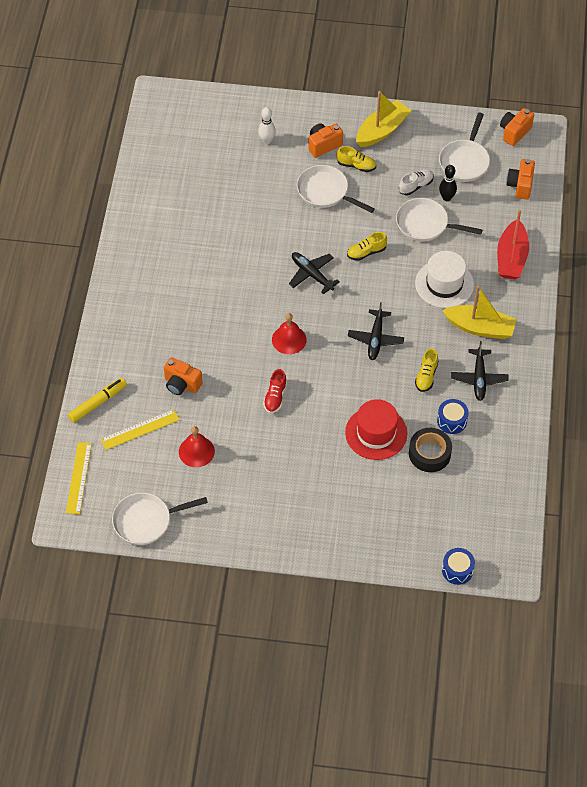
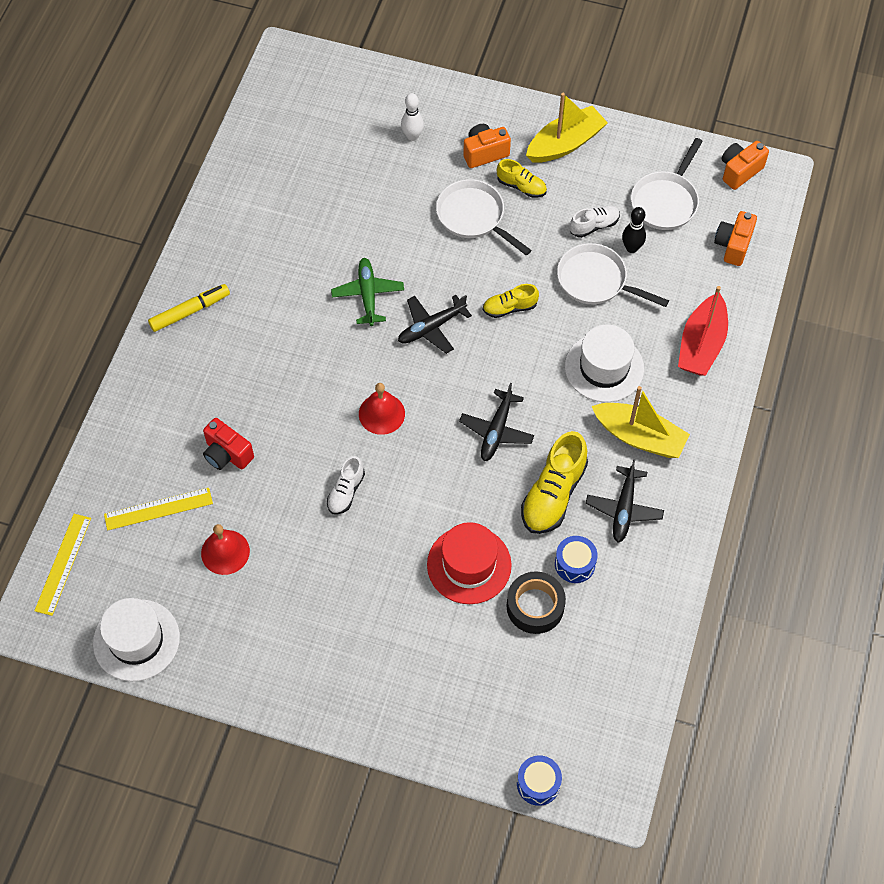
camera: 10 degrees right, 5 degrees up
yellow marker [68,378,127,423] -> yellow marker moved to [148,284,230,332]
white pan [112,493,208,545] -> white hat [93,598,180,681]
orange camera [164,357,202,395] -> red camera [203,418,254,470]
red shoe [263,369,287,413] -> white shoe [327,456,365,515]
black plane [289,252,340,294] -> black plane turned 90 degrees counterclockwise [398,295,472,354]
yellow shoe [415,348,438,392] -> yellow shoe [521,431,588,534], size x1.76
none -> green plane [331,258,404,326]

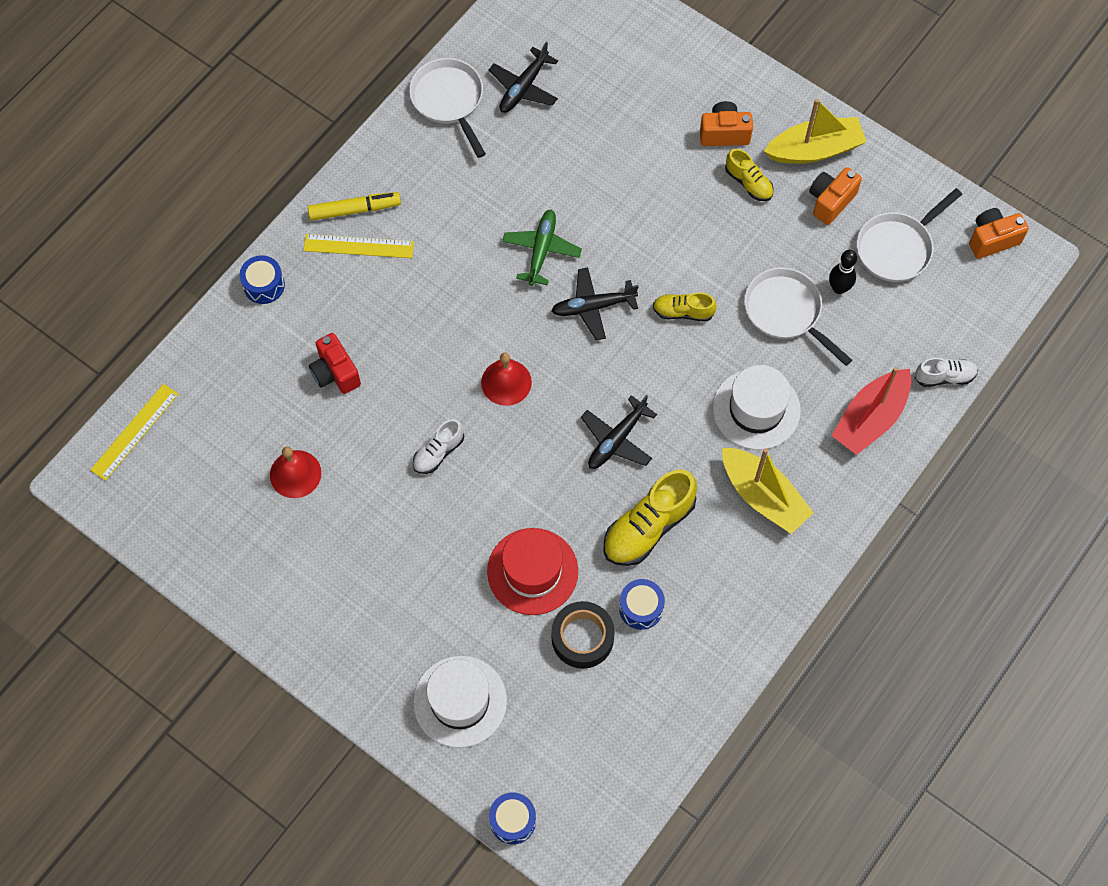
camera: 20 degrees right, 5 degrees up
white hat [93,598,180,681] -> white hat moved to [413,656,507,748]
yellow ruler [104,488,213,531] -> yellow ruler moved to [303,234,414,258]
white bowling pin [401,93,424,141] -> none
white pan [436,179,531,256] -> white pan moved to [409,58,486,158]
white shoe [570,206,620,238] -> white shoe moved to [915,358,978,387]
black plane [586,459,664,543] -> black plane moved to [489,42,558,113]
orange camera [714,211,757,266] -> orange camera moved to [809,167,862,225]
none -> blue drum [239,255,285,304]

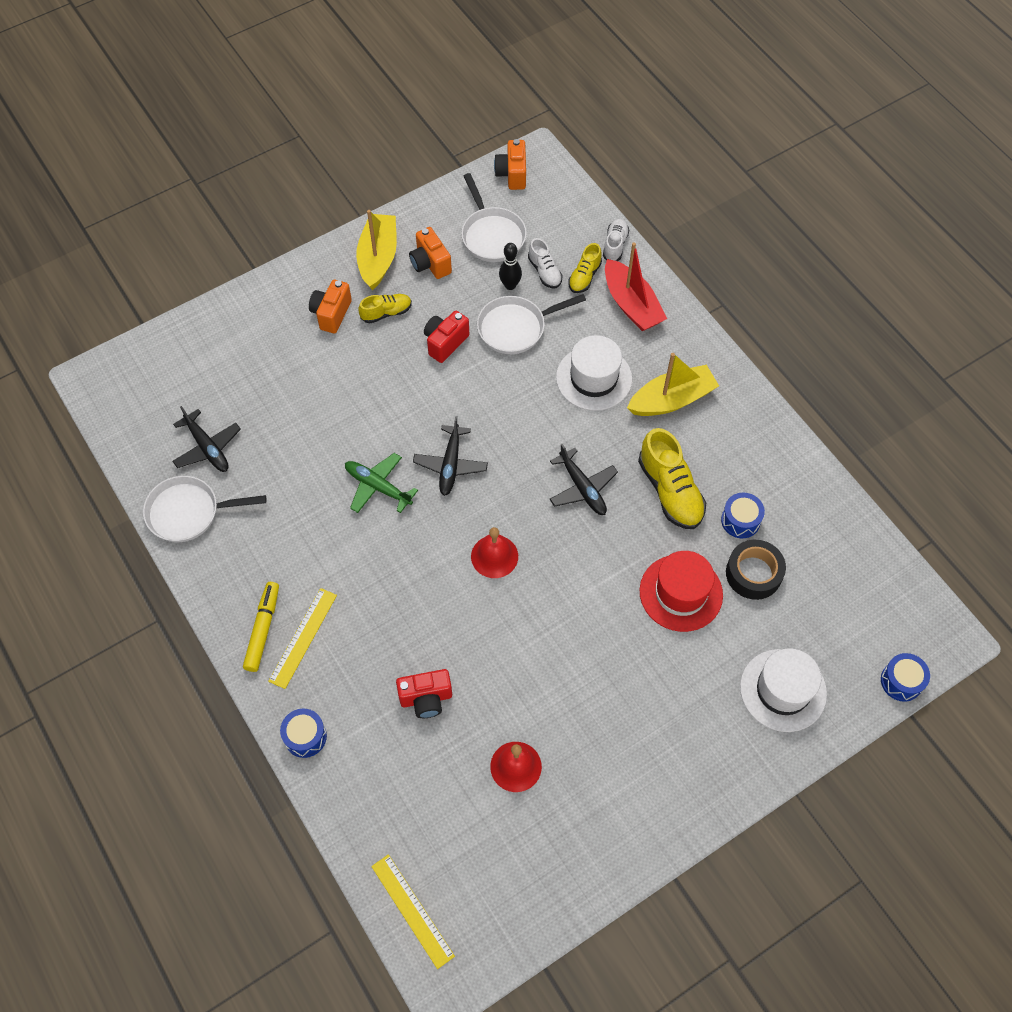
camera: 70 degrees left, 5 degrees down
white shoe [413,419,464,474] -> white shoe moved to [528,238,563,288]
yellow shoe [653,292,717,322] -> yellow shoe moved to [568,243,602,293]
none -> red camera [424,311,469,363]

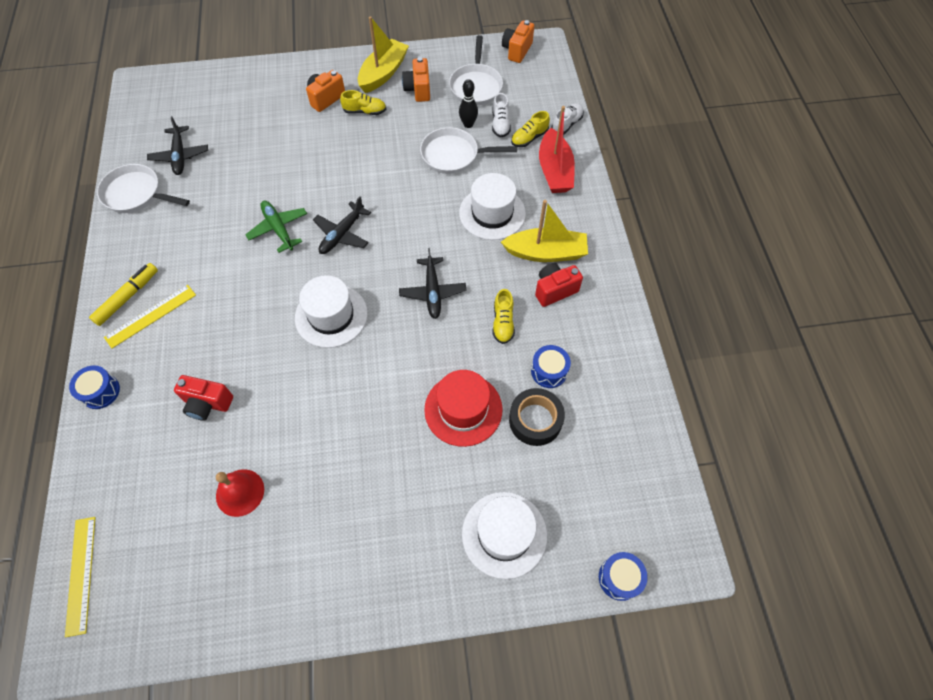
camera: 25 degrees right, 0 degrees up
red camera [424,311,469,363] -> red camera moved to [535,263,583,307]
red bell [471,527,518,578] -> white hat [295,275,368,348]
yellow shoe [638,428,706,529] -> yellow shoe [493,289,515,344], size x0.57

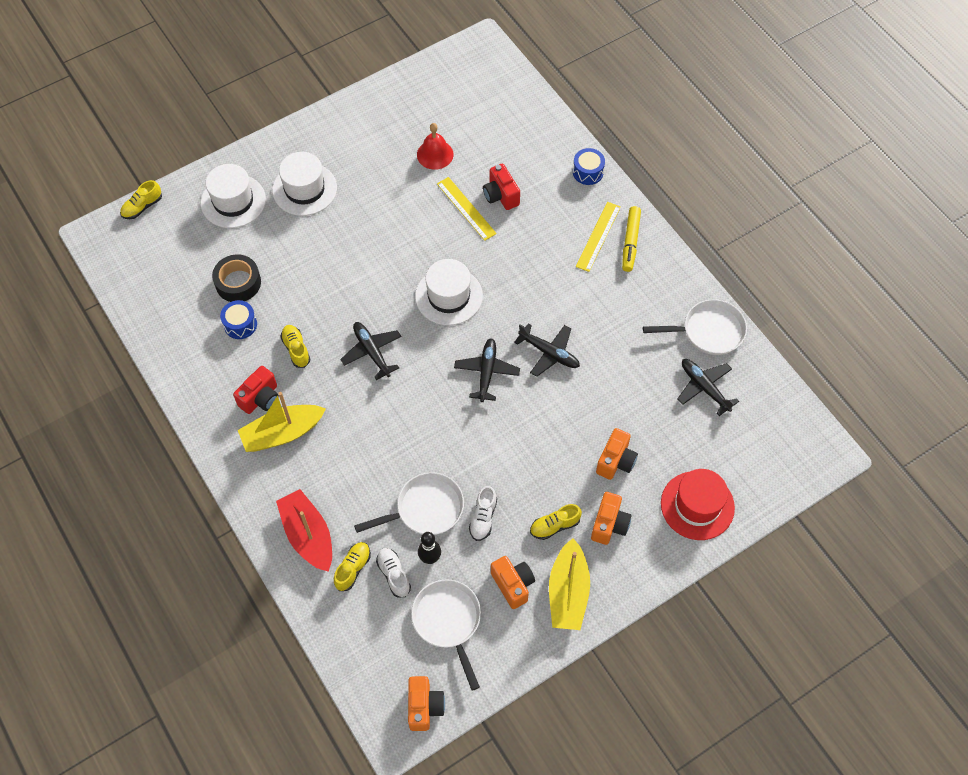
camera: 155 degrees right, 0 degrees up
yellow ruler [65,517,96,637] -> yellow ruler moved to [437,177,497,241]
red camera [174,375,233,421] -> red camera turned 105 degrees counterclockwise [483,164,520,210]
green plane [245,201,307,253] -> black plane [514,323,580,377]
red hat [424,370,502,447] -> red hat moved to [661,469,735,540]
white hat [459,173,526,240] -> white hat moved to [272,152,337,216]
white shoe [552,103,584,135] -> white shoe moved to [469,486,497,541]
blue drum [599,552,648,601] -> yellow shoe [120,180,162,219]
none -> orange camera [596,428,638,480]

